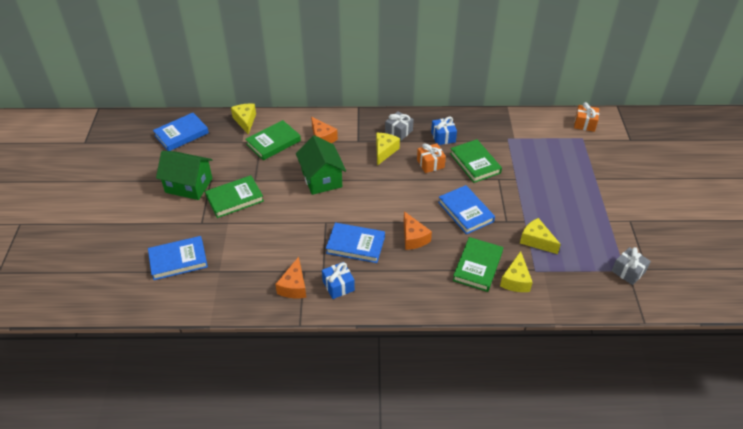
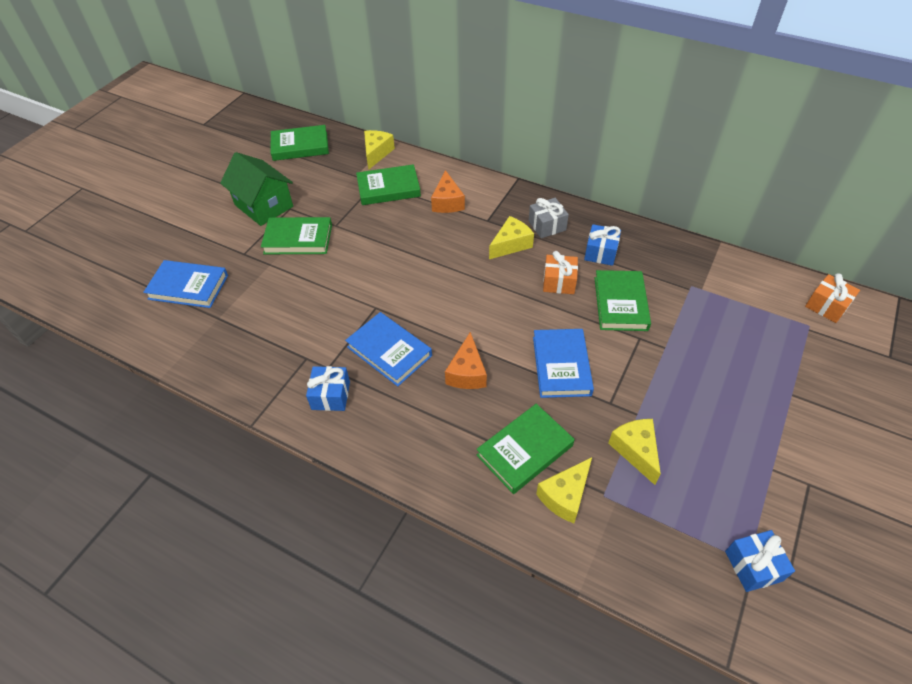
camera: 30 degrees right, 5 degrees up
blue book [153,113,209,151] -> green book [271,125,329,161]
orange cheese [275,257,306,298] -> none
green house [296,135,346,195] -> none
grey gift [611,247,651,285] -> blue gift [725,530,795,592]

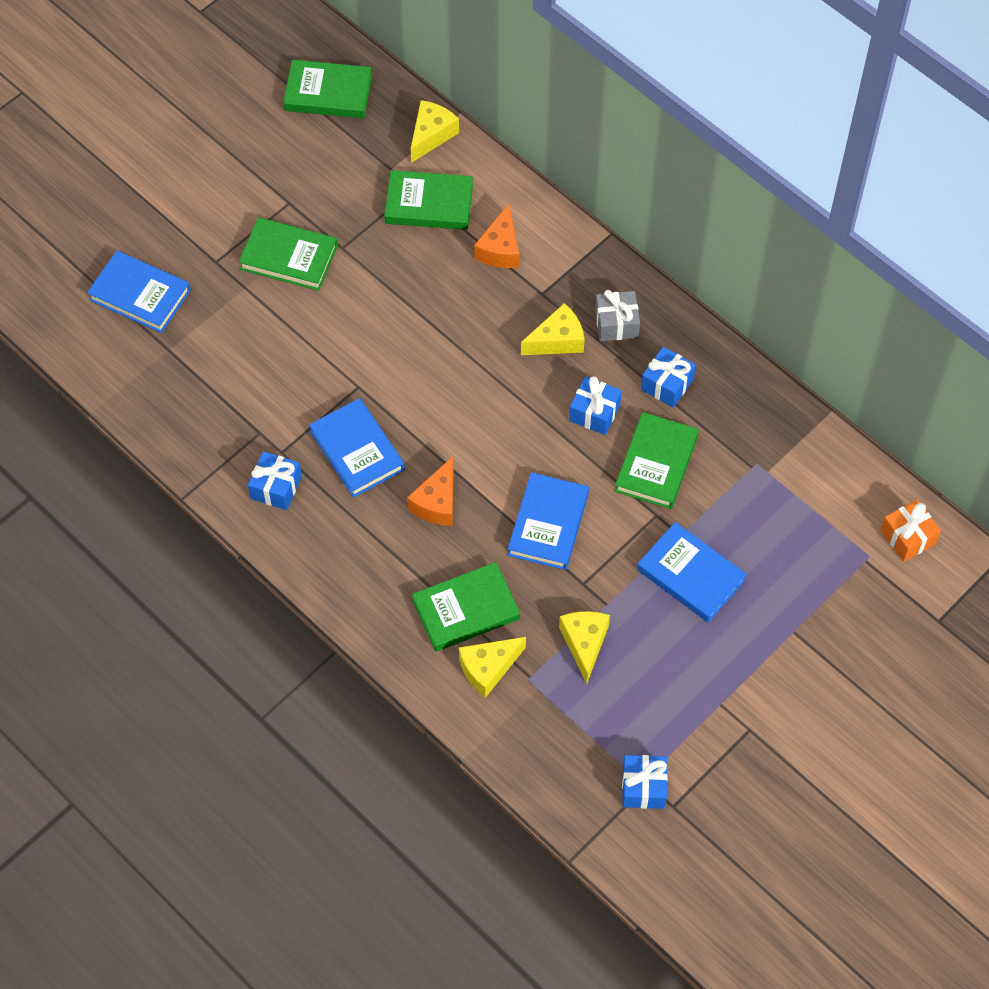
camera: 15 degrees right, 10 degrees up
green house [220,152,293,226] -> none
orange gift [543,251,578,294] -> blue gift [569,376,622,435]
none -> blue book [637,522,747,622]

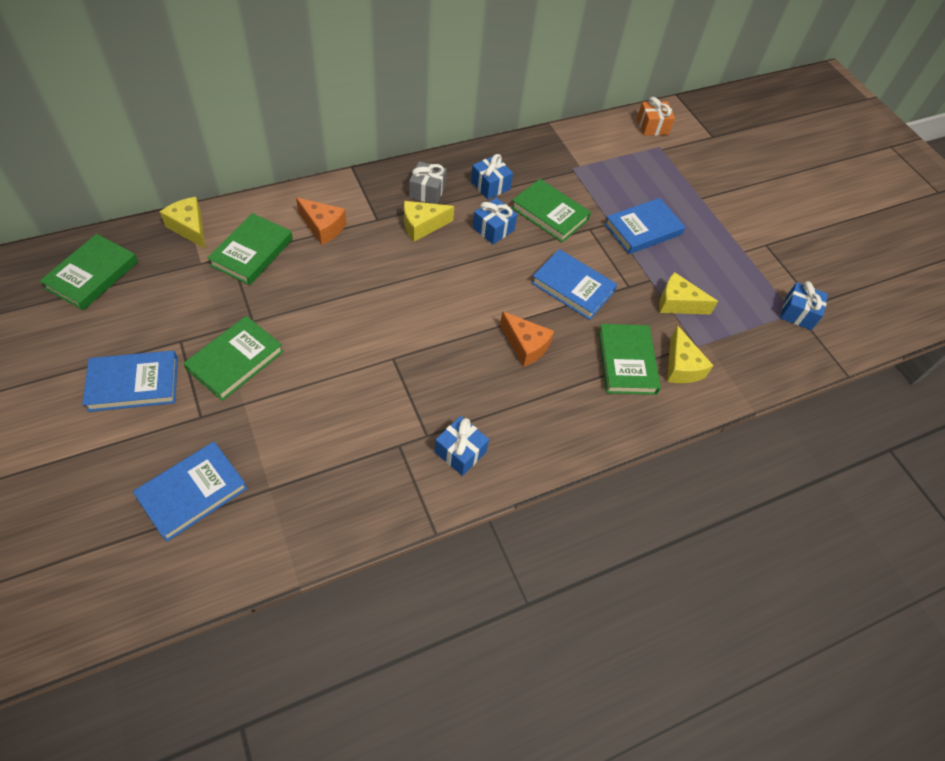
camera: 75 degrees left, 5 degrees down
blue book [309,398,405,497] -> blue book moved to [82,351,178,412]
yellow cheese [521,303,585,355] -> yellow cheese turned 105 degrees counterclockwise [404,201,454,242]

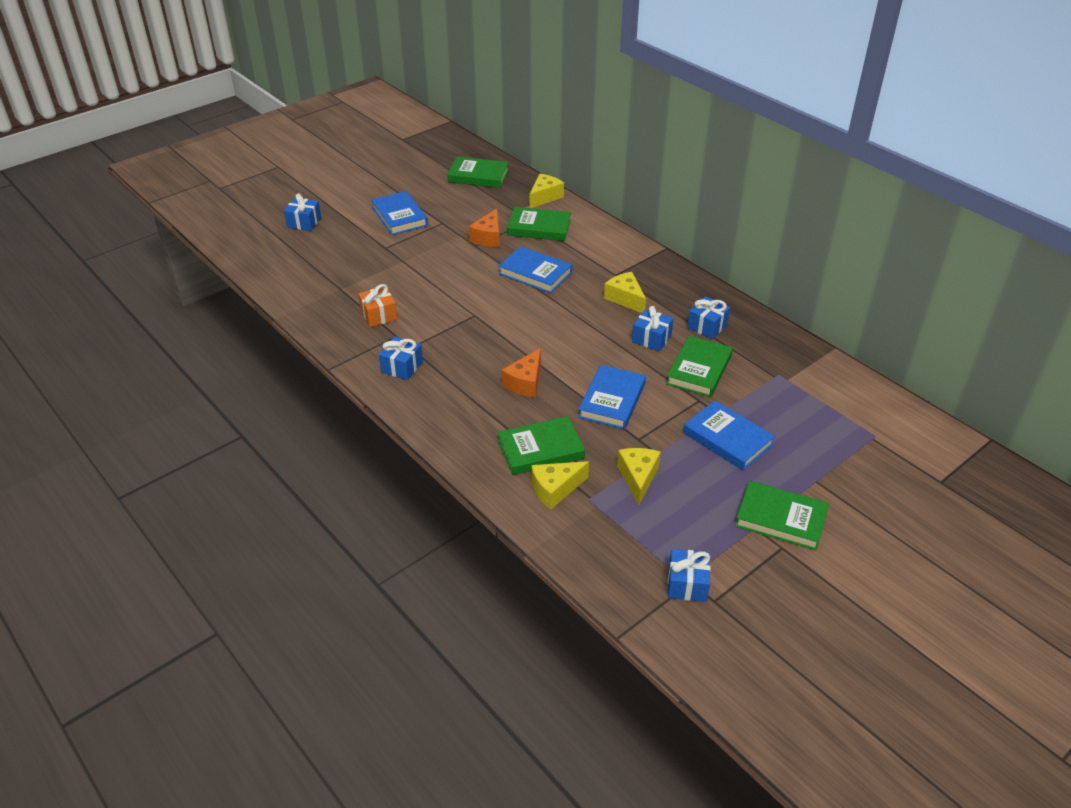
camera: 80 degrees right, 15 degrees down
blue book [133,442,248,542] -> blue book moved to [498,246,572,293]
green book [183,316,284,401] -> green book moved to [735,481,829,550]
orange cheese [296,198,346,245] -> orange cheese moved to [469,209,500,247]
grey gift [409,161,447,204] -> none
orange gift [637,97,675,136] -> orange gift moved to [358,284,397,327]
none -> blue gift [284,193,321,231]

